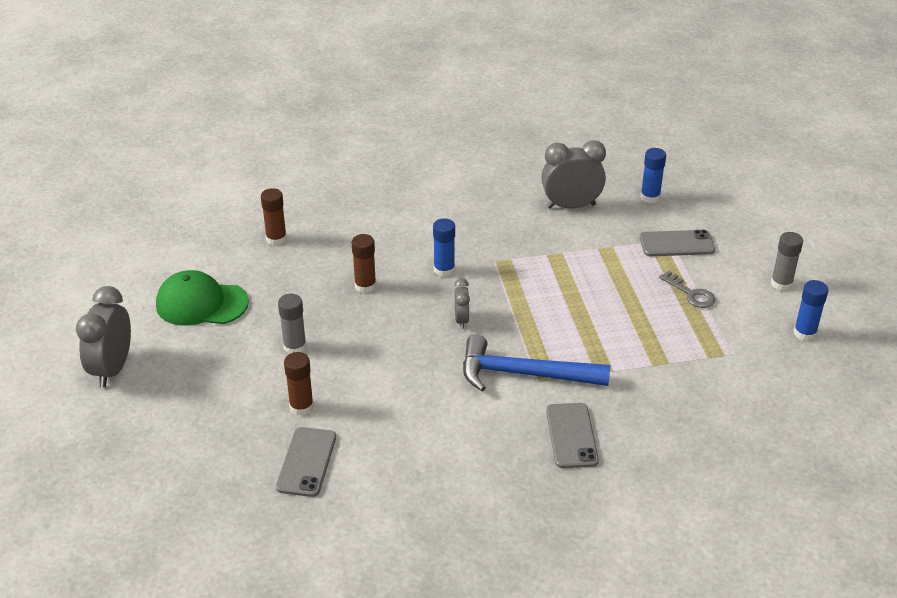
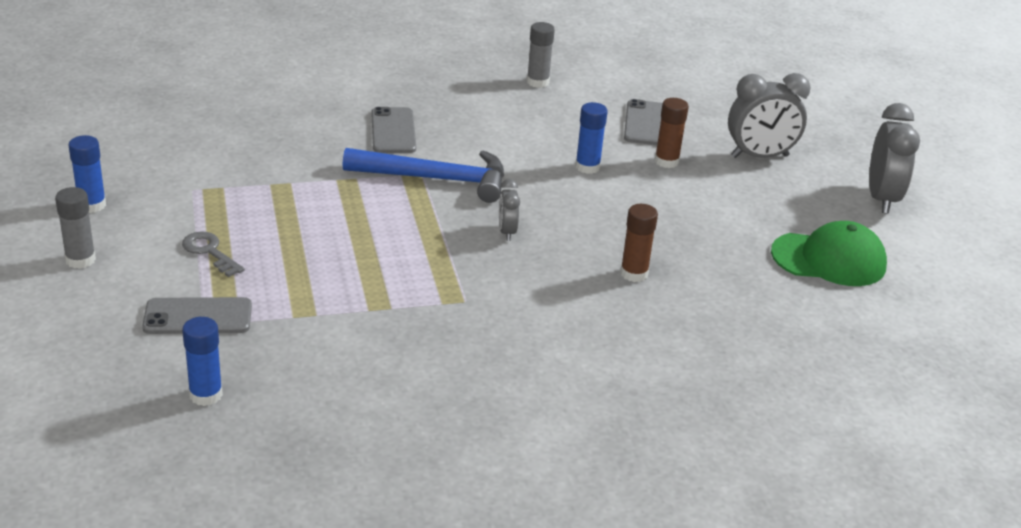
camera: 175 degrees right, 5 degrees down
brown glue stick [261,188,287,245] -> none
grey glue stick [278,294,306,354] -> grey glue stick moved to [527,22,555,88]
blue glue stick [433,218,455,277] -> blue glue stick moved to [575,102,608,174]
grey clock [541,140,606,209] -> grey clock moved to [728,73,810,158]

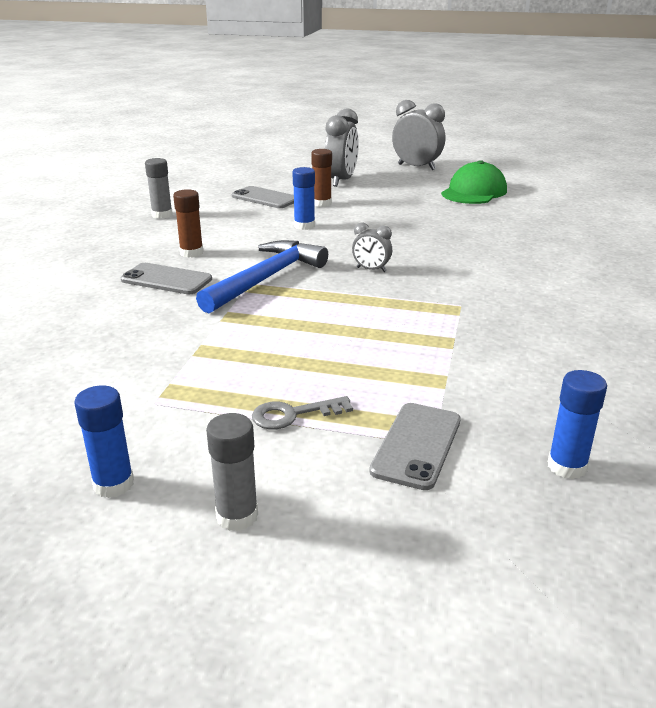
camera: 60 degrees left, 5 degrees down
brown glue stick [620,204,658,282] -> brown glue stick moved to [173,189,203,258]

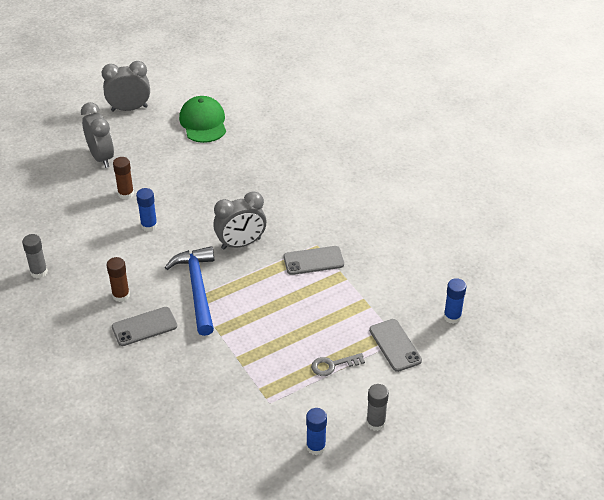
camera: 45 degrees left, 15 degrees up
grey phone [232,186,294,208] -> grey phone moved to [284,246,344,275]
grey key [252,396,353,429] -> grey key turned 45 degrees clockwise [311,353,365,376]
grey clock [352,223,392,272] -> grey clock [213,191,267,250], size x1.90

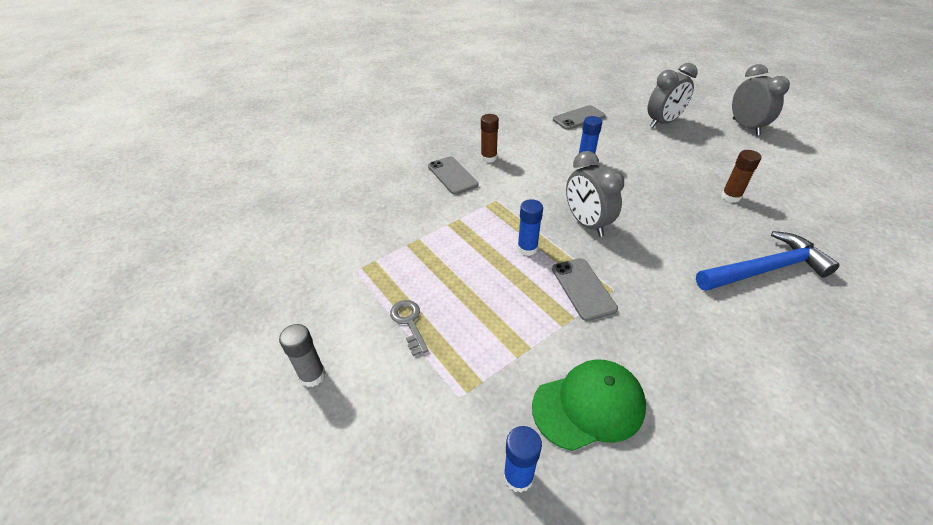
camera: 85 degrees right, 0 degrees up
grey glue stick [22,234,48,278] -> none
brown glue stick [113,157,134,200] -> brown glue stick moved to [721,150,762,203]
blue hammer [165,246,214,336] -> blue hammer moved to [696,231,840,291]
green cap [179,96,226,143] -> green cap moved to [532,359,646,451]
blue glue stick [306,408,327,455] -> blue glue stick moved to [517,199,543,256]
grey phone [369,319,422,372] -> grey phone moved to [553,105,606,130]

